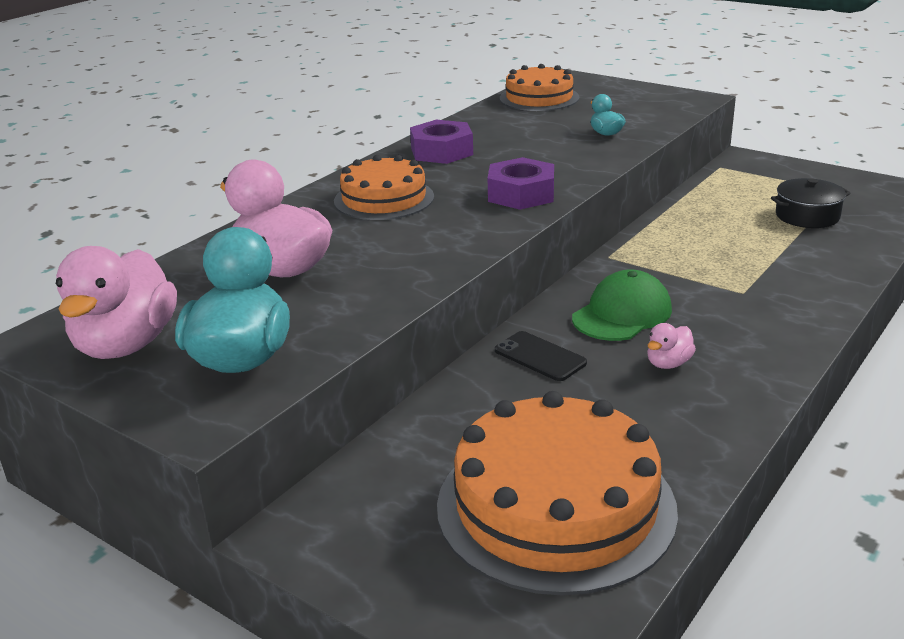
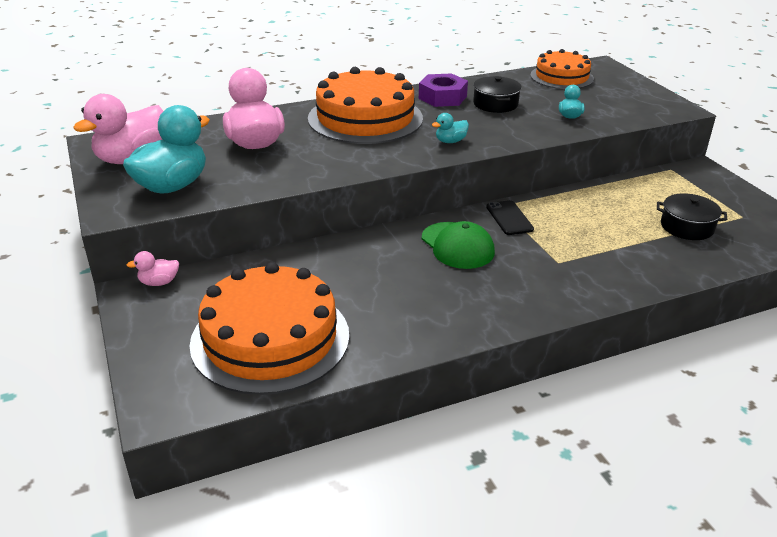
camera: 30 degrees right, 5 degrees up
orange cake [334,155,434,220] -> orange cake [308,67,423,144], size x1.63
purple nut [488,157,554,210] -> turquoise duck [432,113,469,143]
black phone [495,331,587,381] -> black phone moved to [486,200,534,235]
green cap [572,270,672,341] -> green cap turned 75 degrees clockwise [422,221,495,269]
pink duck [647,323,696,369] -> pink duck moved to [127,251,179,286]
none -> black pot [473,76,522,113]

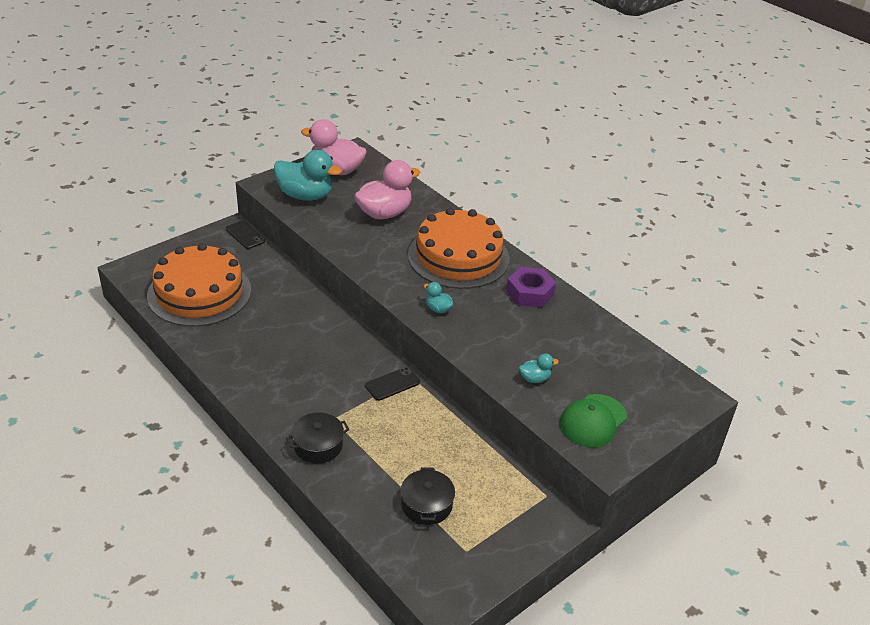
camera: 70 degrees right, 5 degrees up
pink duck [127,251,179,286] -> black phone [226,221,265,249]
green cap [422,221,495,269] -> green cap moved to [559,394,627,448]
black pot [473,76,522,113] -> black pot moved to [286,412,350,464]
orange cake [530,49,594,89] -> none

